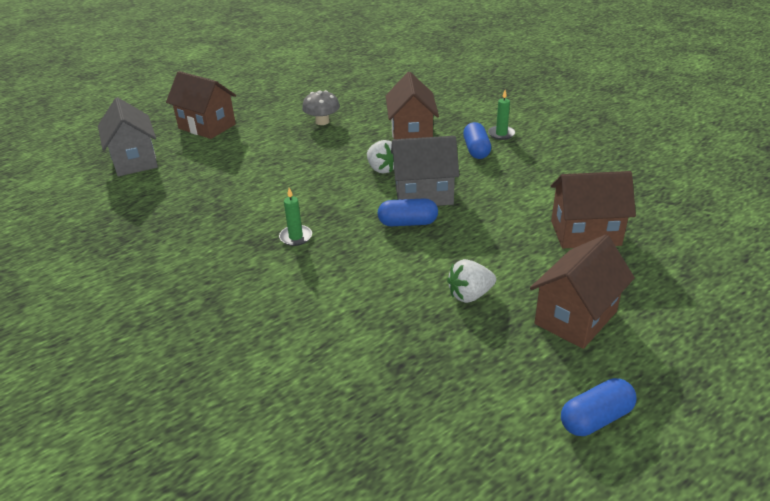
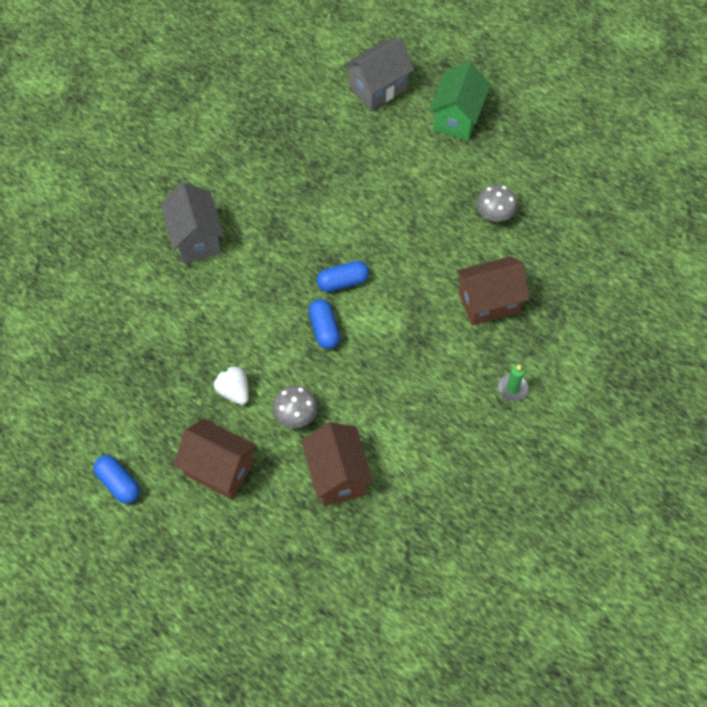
camera: 75 degrees right, 25 degrees up
brown house [166,71,236,139] -> green house [429,61,491,140]
green candle [279,188,312,246] -> none
white strawberry [367,140,394,174] -> none
grey house [391,136,459,206] -> grey house moved to [161,183,224,264]
blue capsule [463,122,491,159] -> blue capsule moved to [317,261,369,292]
none -> grey mushroom [273,385,318,428]

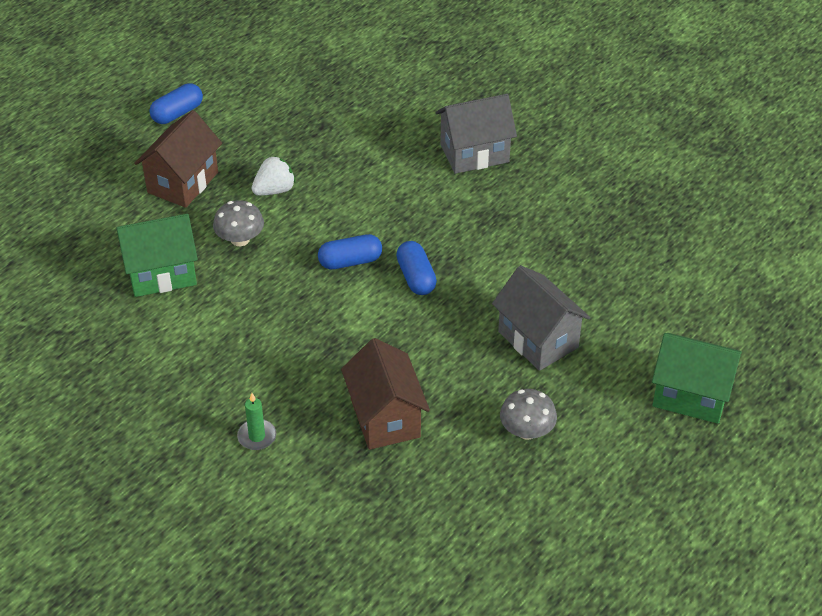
camera: 90 degrees right, 15 degrees down
brown house [301,422,373,506] -> green house [116,214,198,297]
grey house [344,38,414,110] -> grey house moved to [492,265,590,371]

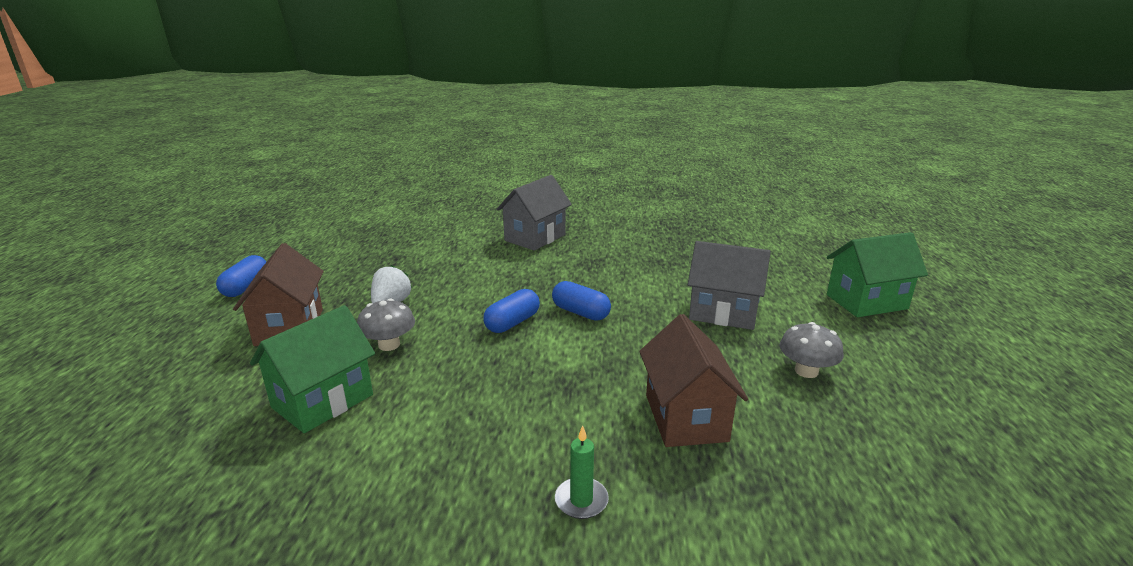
camera: 35 degrees left, 20 degrees down
brown house [341,338,430,450] -> brown house turned 45 degrees clockwise [639,314,748,447]

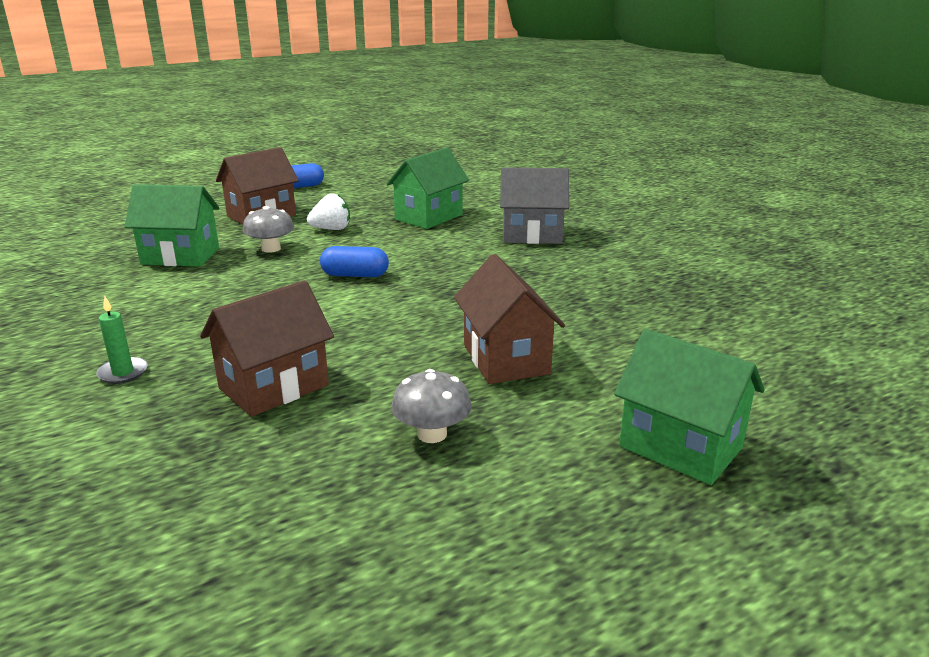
camera: 55 degrees right, 0 degrees up
blue capsule [552,281,611,321] -> none
grey house [688,241,771,330] -> brown house [454,254,565,384]
none -> green house [387,148,469,229]

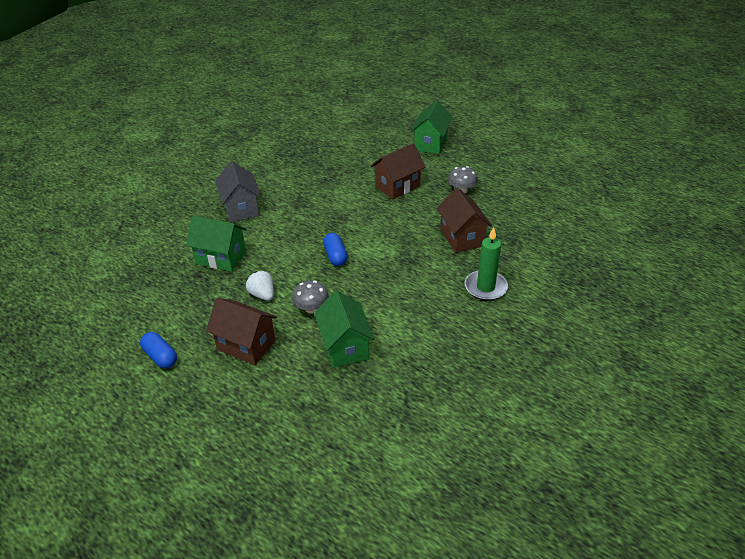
camera: 110 degrees left, 15 degrees up
green candle [96,297,148,384] -> green candle [465,227,508,301], size x1.77
brown house [200,280,334,417] -> brown house turned 45 degrees clockwise [437,188,492,253]

